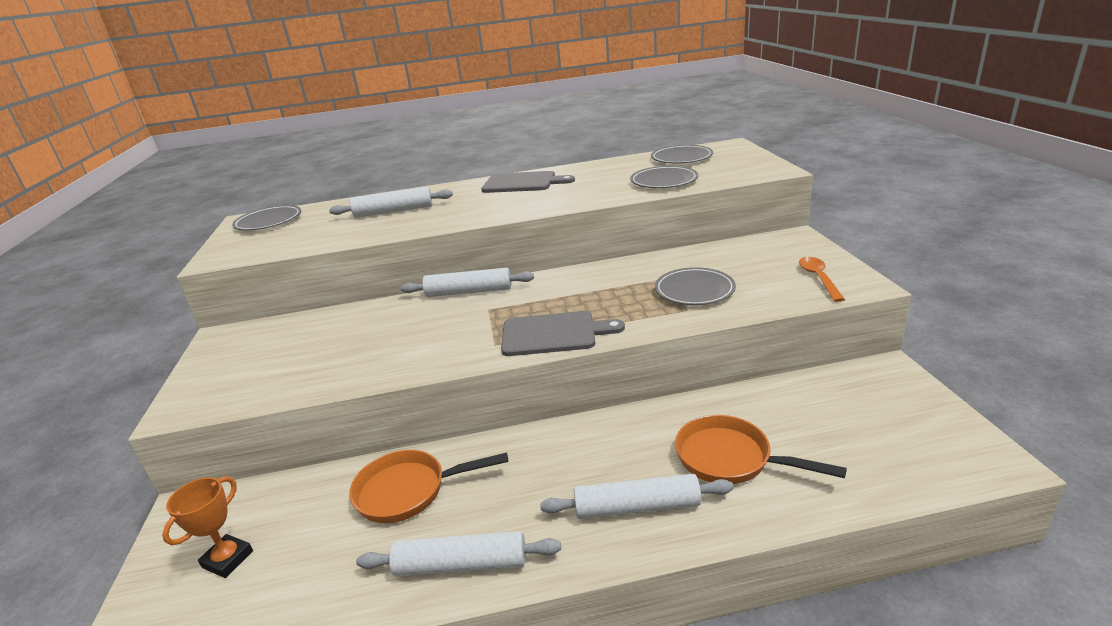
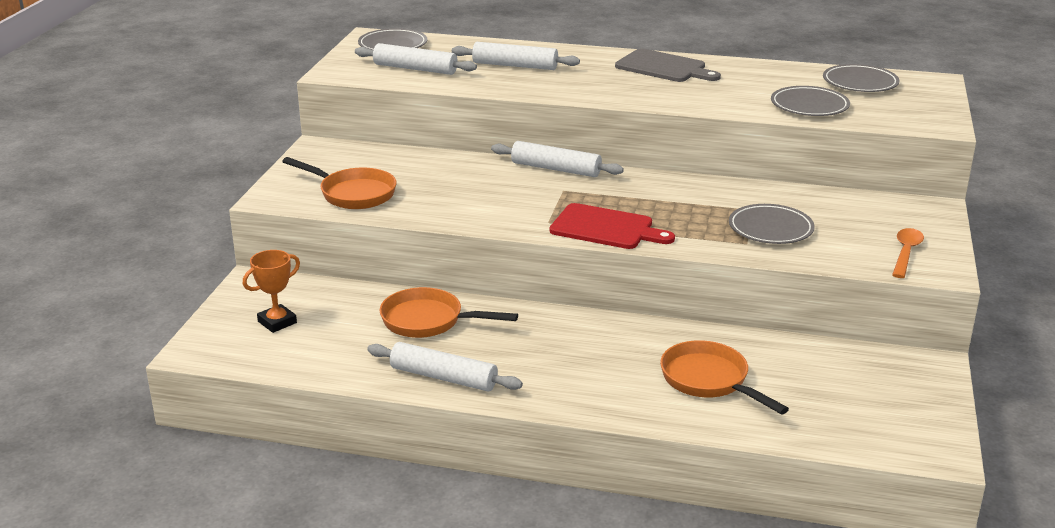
camera: 20 degrees right, 0 degrees up
grey cutting board [501,311,625,356] -> red cutting board [549,203,675,249]
white rolling pin [540,474,734,519] -> white rolling pin moved to [355,43,477,75]
none -> orange pan [282,157,396,209]

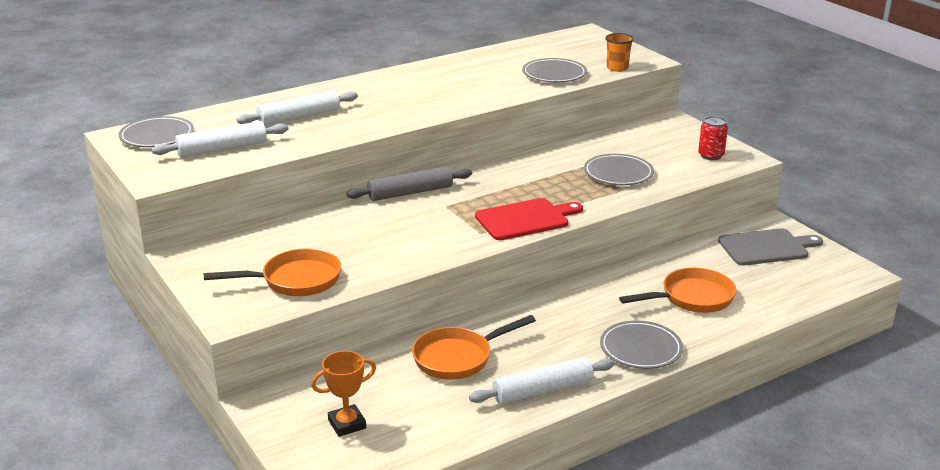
camera: 45 degrees left, 0 degrees up
orange trophy [243,250,300,333] -> orange trophy turned 60 degrees clockwise [311,351,376,437]
white rolling pin [491,141,624,177] -> grey rolling pin [346,166,472,201]
grey cutting board [615,49,721,82] -> grey cutting board moved to [718,228,823,265]
orange pan [660,340,789,414] -> orange pan turned 150 degrees clockwise [619,268,736,313]
grey plate [823,64,899,92] -> grey plate moved to [600,321,683,369]
orange spoon [892,228,924,278] -> red can [698,116,728,160]
none -> orange cup [605,33,634,72]

